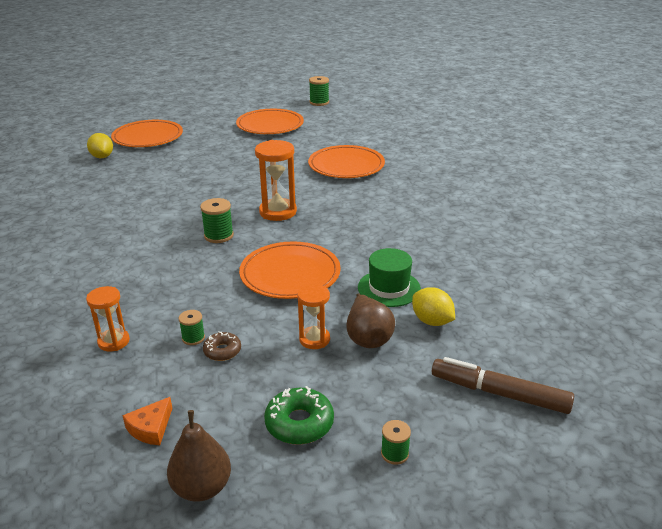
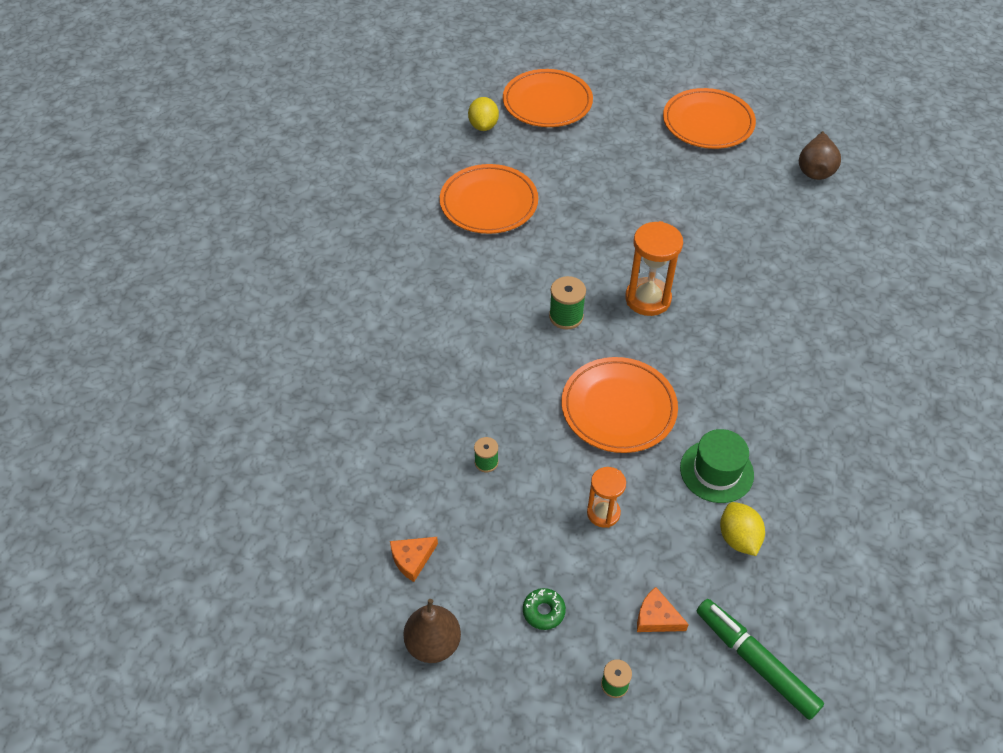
camera: 25 degrees right, 20 degrees up
orange hourglass [86,286,130,352] -> none
brown donut [203,332,241,361] -> none
green donut [264,386,334,445] -> green donut [523,588,566,630], size x0.63
orange plate [308,145,385,178] -> orange plate moved to [440,164,538,234]
green spool [309,76,329,106] -> none
brown pear [346,293,395,348] -> brown pear moved to [799,131,841,180]
brown marker [432,357,574,414] -> green marker [696,599,824,720]
none -> orange cheese [637,587,689,632]

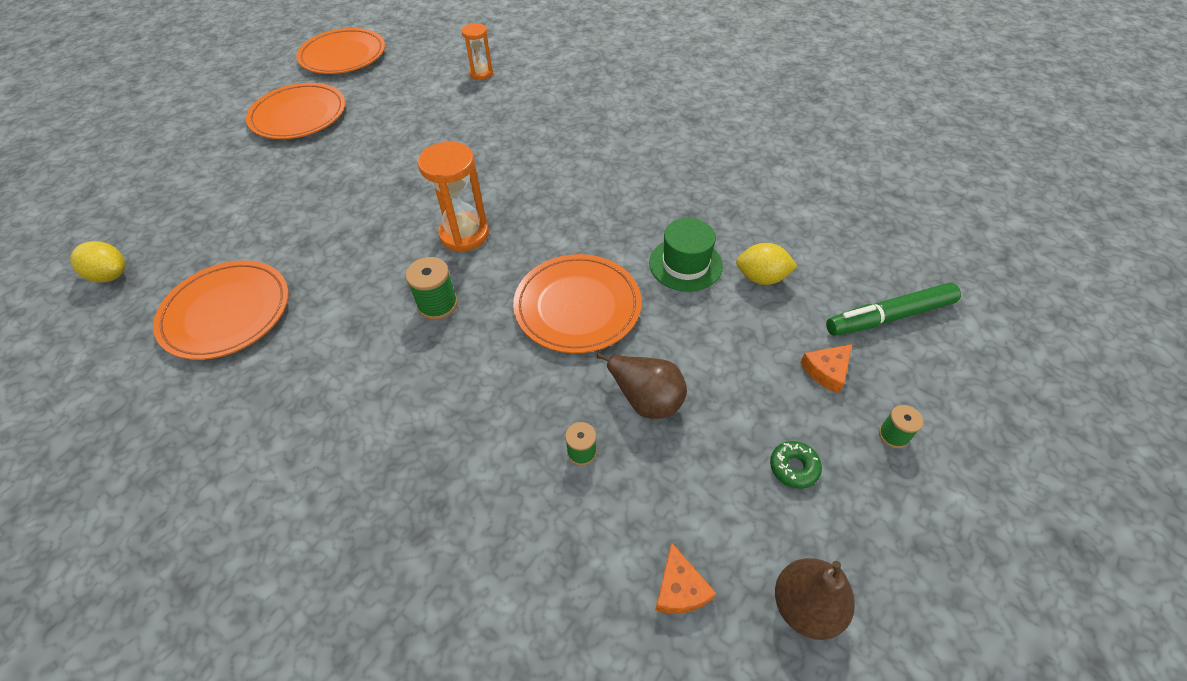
camera: 65 degrees left, 0 degrees up
orange plate [503,69,593,127] -> orange plate moved to [297,28,385,74]
orange hourglass [587,467,626,528] -> orange hourglass moved to [461,23,493,80]
brown pear [799,131,841,180] -> brown pear moved to [597,353,687,419]

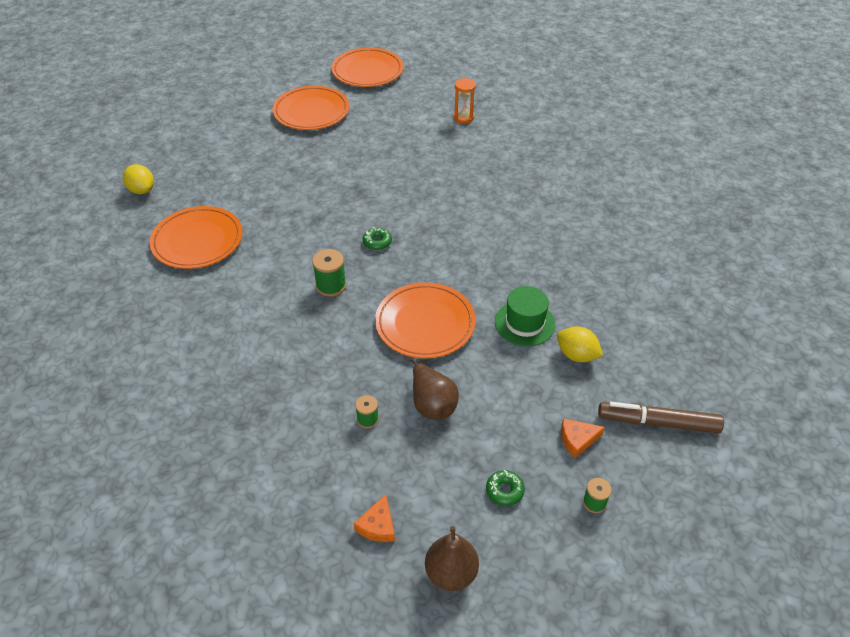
camera: 25 degrees right, 5 degrees down
orange hourglass [418,141,489,252] -> green donut [363,227,392,250]
green marker [826,282,961,336] -> brown marker [598,402,724,433]

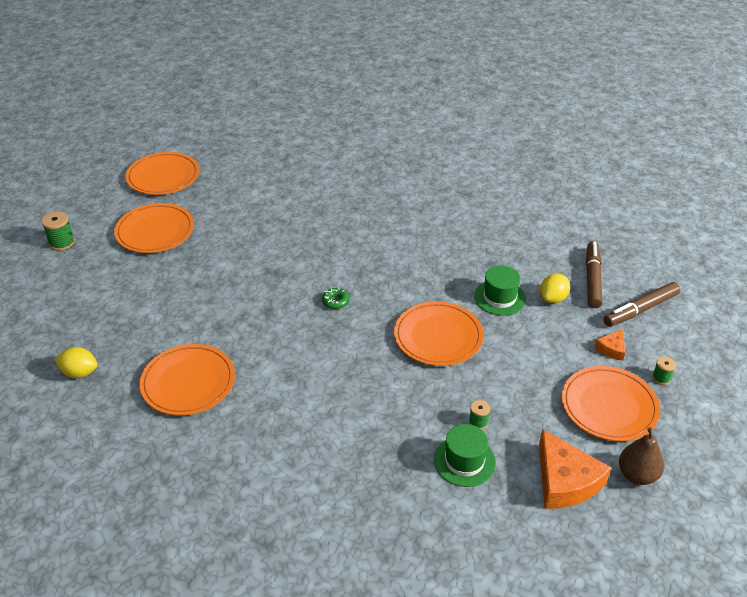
camera: 40 degrees left, 5 degrees down
green spool [312,249,346,297] -> green spool moved to [41,211,75,251]
orange cheese [353,494,395,542] -> orange cheese [539,429,611,509], size x2.02
brown pear [412,359,459,420] -> none
orange hourglass [454,78,476,123] -> none
green donut [486,470,525,506] -> orange plate [562,366,660,441]
yellow lemon [557,326,603,362] -> yellow lemon turned 45 degrees counterclockwise [540,273,570,303]
none -> green hat [434,424,496,487]
none -> brown marker [586,241,602,308]

